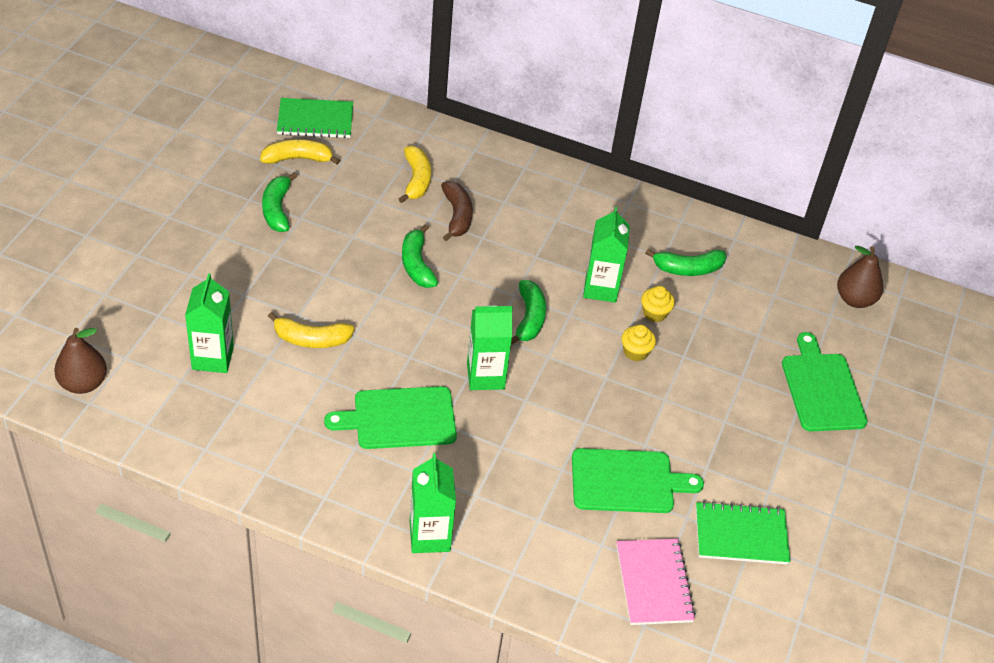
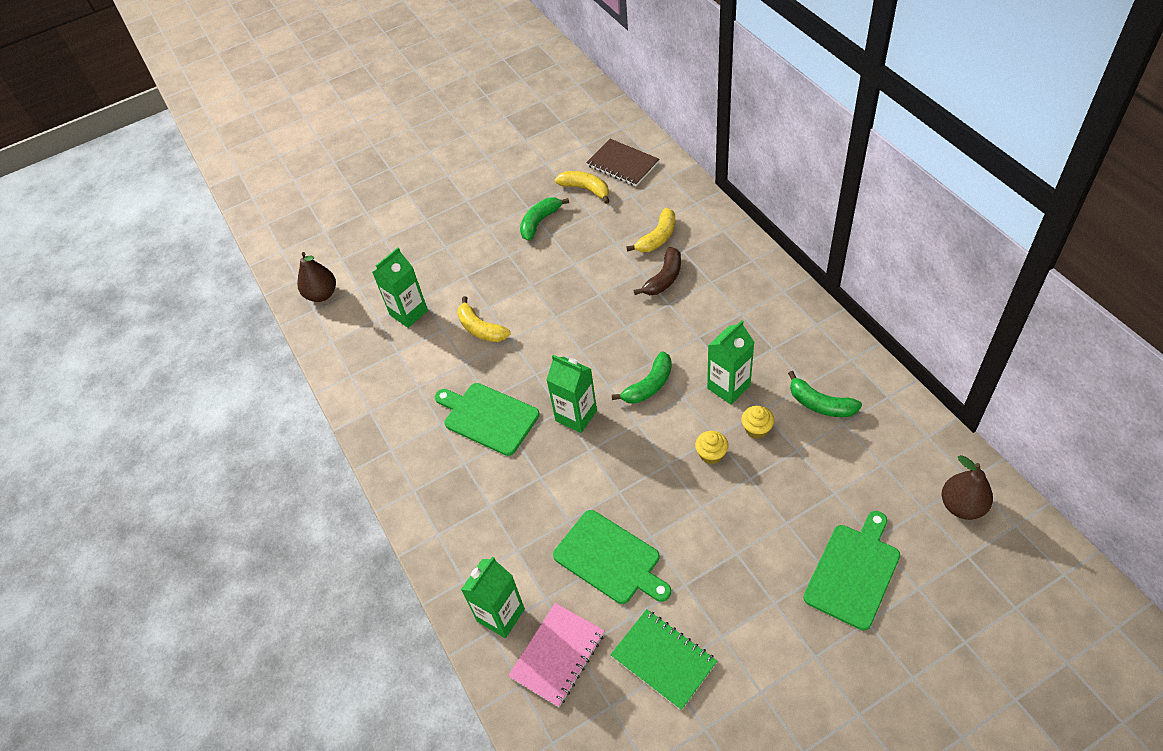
camera: 50 degrees right, 5 degrees up
green notebook [277,98,353,138] -> brown notebook [586,139,659,186]
green banana [402,224,438,288] -> none
green carton [410,453,456,553] -> green carton moved to [461,556,525,638]

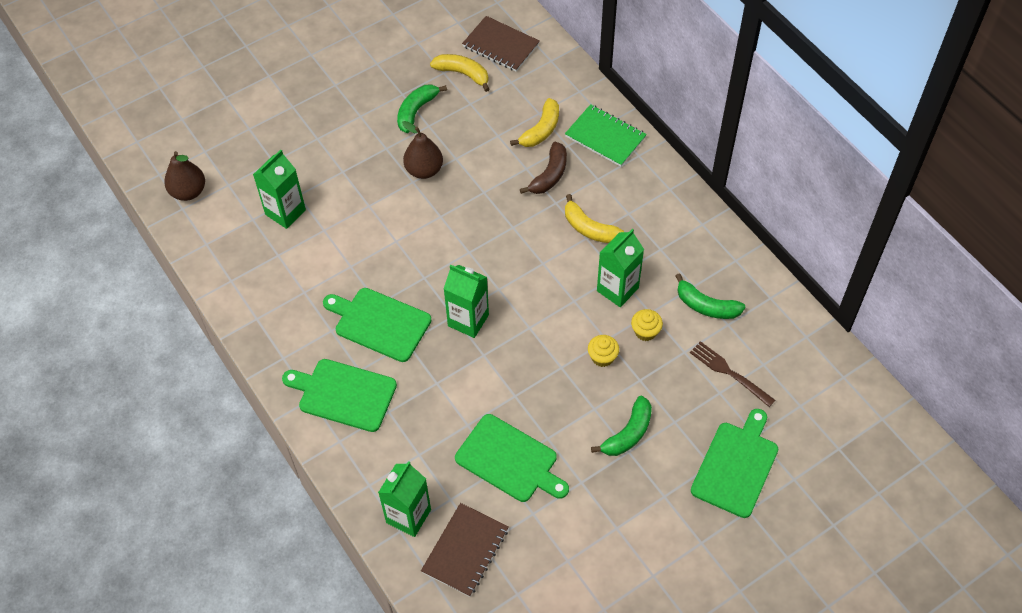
camera: 10 degrees left, 5 degrees up
yellow banana [457,296,510,342] -> yellow banana moved to [565,194,624,243]
pink notebook [508,603,605,707] -> brown notebook [421,503,509,597]
green notebook [610,609,717,711] -> green notebook moved to [565,104,647,167]
green banana [612,351,672,404] -> green banana moved to [591,396,652,456]
brown pear [942,455,993,520] -> brown pear moved to [402,121,443,179]
none -> green cutting board [282,359,397,432]
none -> brown fork [690,341,775,407]

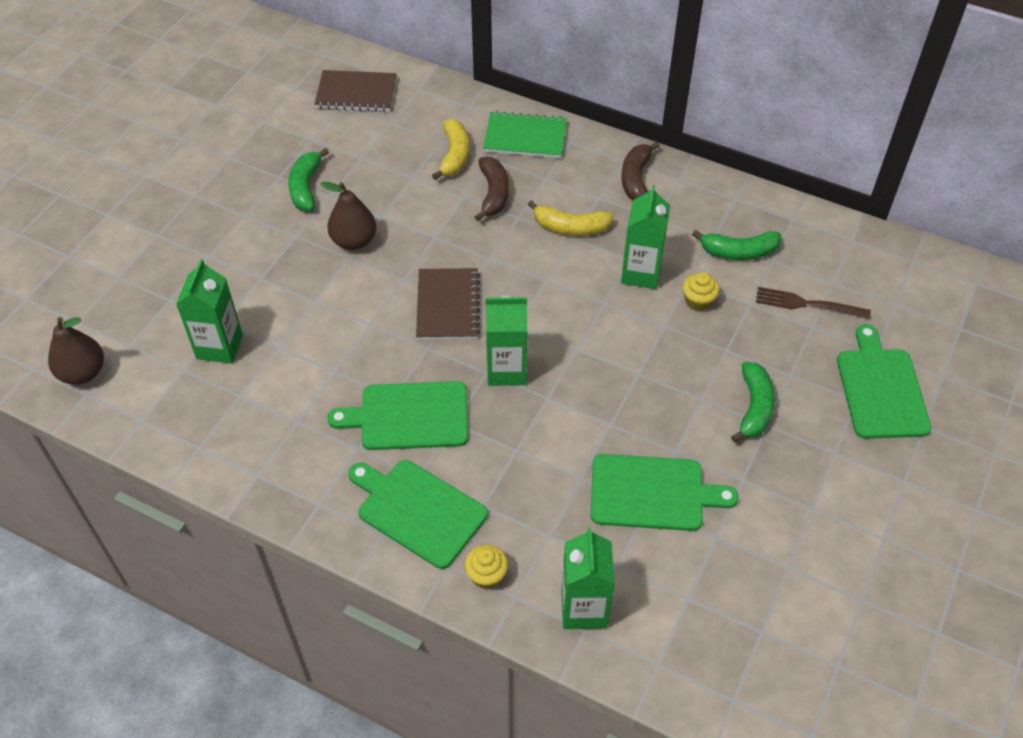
camera: 30 degrees left, 5 degrees down
green cutting board [282,359,397,432] -> green cutting board turned 45 degrees clockwise [348,460,488,569]
brown notebook [421,503,509,597] -> brown notebook moved to [416,268,480,340]
yellow banana [430,54,490,92] -> none
yellow cupcake [588,335,619,367] -> yellow cupcake moved to [465,545,508,589]
none -> brown banana [622,141,660,200]

